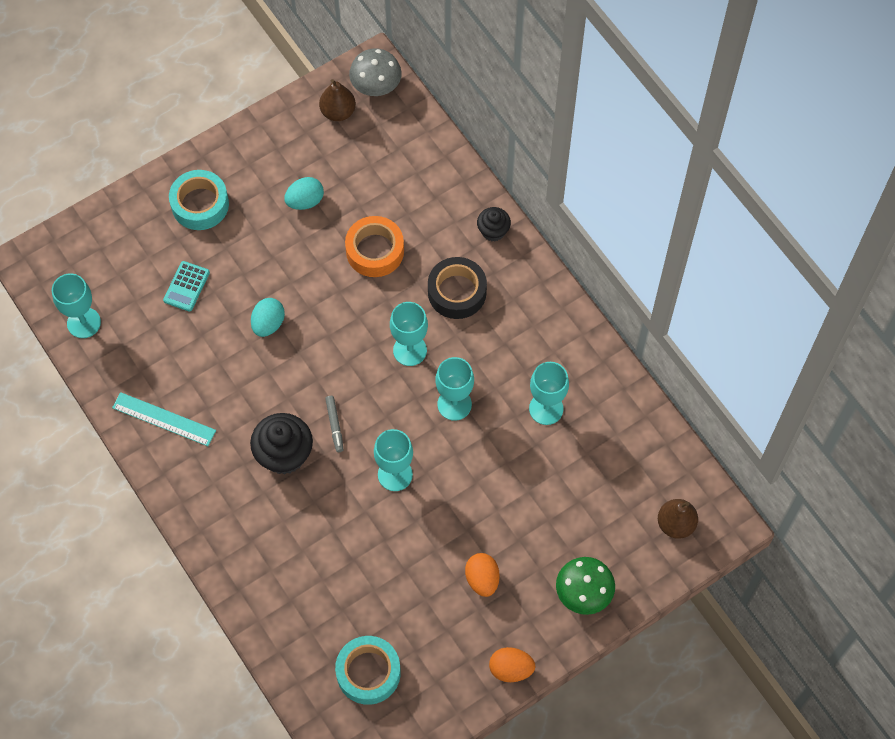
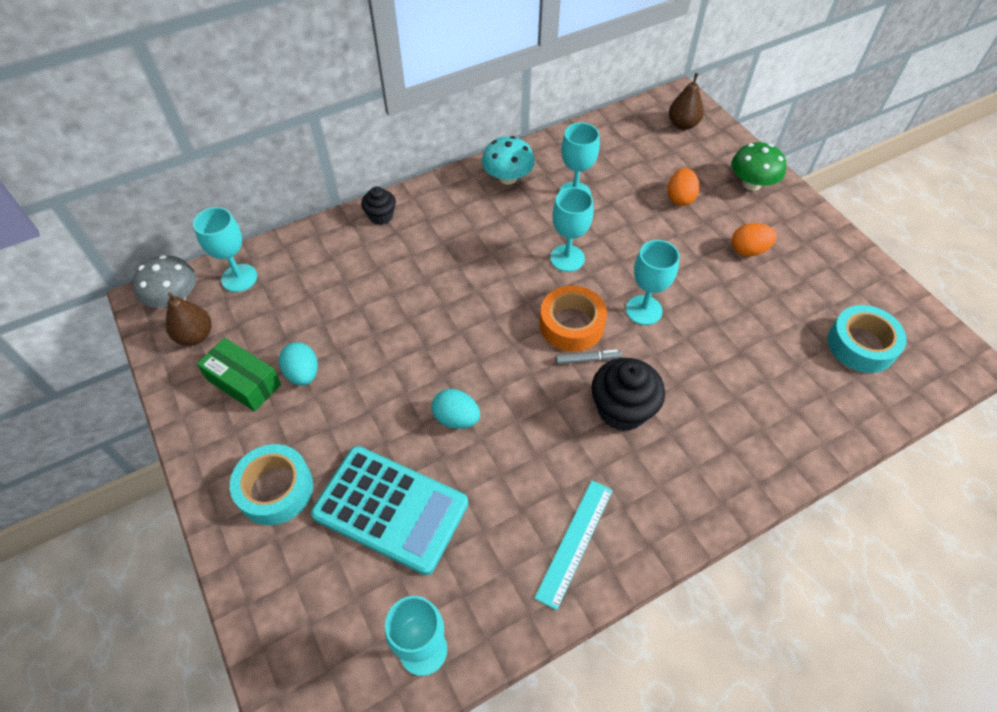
camera: 85 degrees left, 10 degrees down
turquoise calculator [163,261,210,312] -> turquoise calculator [311,446,468,575], size x2.17
orange tape [345,216,404,277] -> orange tape moved to [540,286,607,352]
turquoise goblet [390,302,428,366] -> turquoise goblet moved to [193,207,257,292]
black tape [428,257,487,319] -> none
orange egg [489,647,535,682] -> orange egg moved to [667,168,700,206]
none -> green box [197,338,281,412]
none -> turquoise mushroom [482,136,535,185]

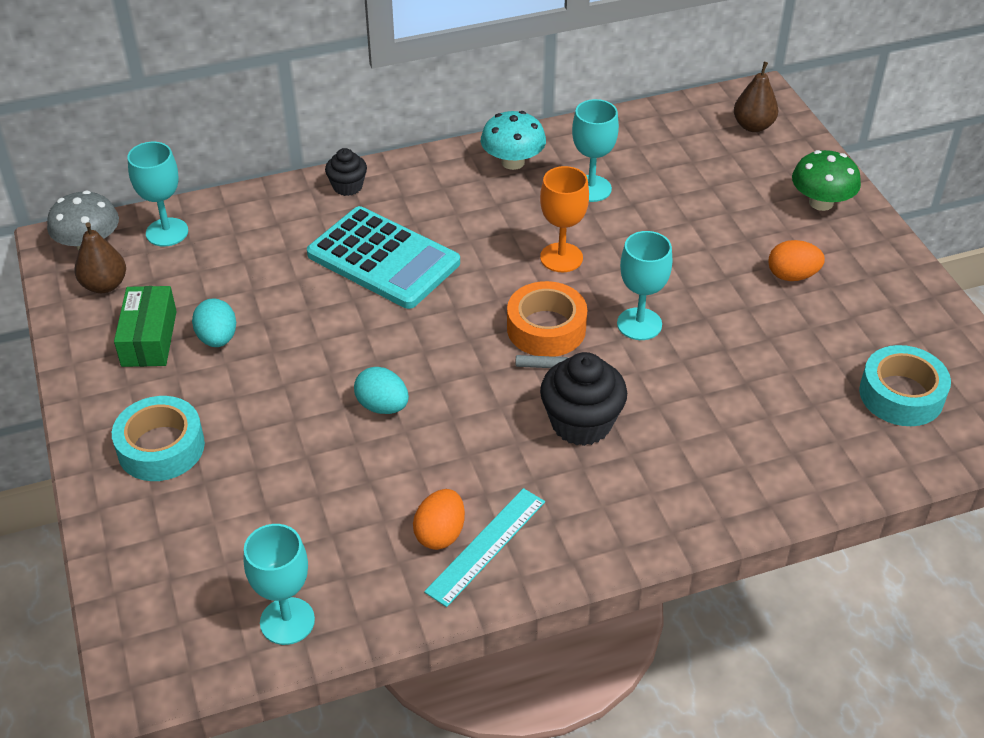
camera: 10 degrees right, 10 degrees down
green box [197,338,281,412] -> green box turned 45 degrees clockwise [114,286,177,367]
turquoise calculator [311,446,468,575] -> turquoise calculator moved to [307,206,460,309]
turquoise goblet [550,187,594,272] -> orange goblet [540,166,589,272]
orange egg [667,168,700,206] -> orange egg moved to [413,489,465,550]

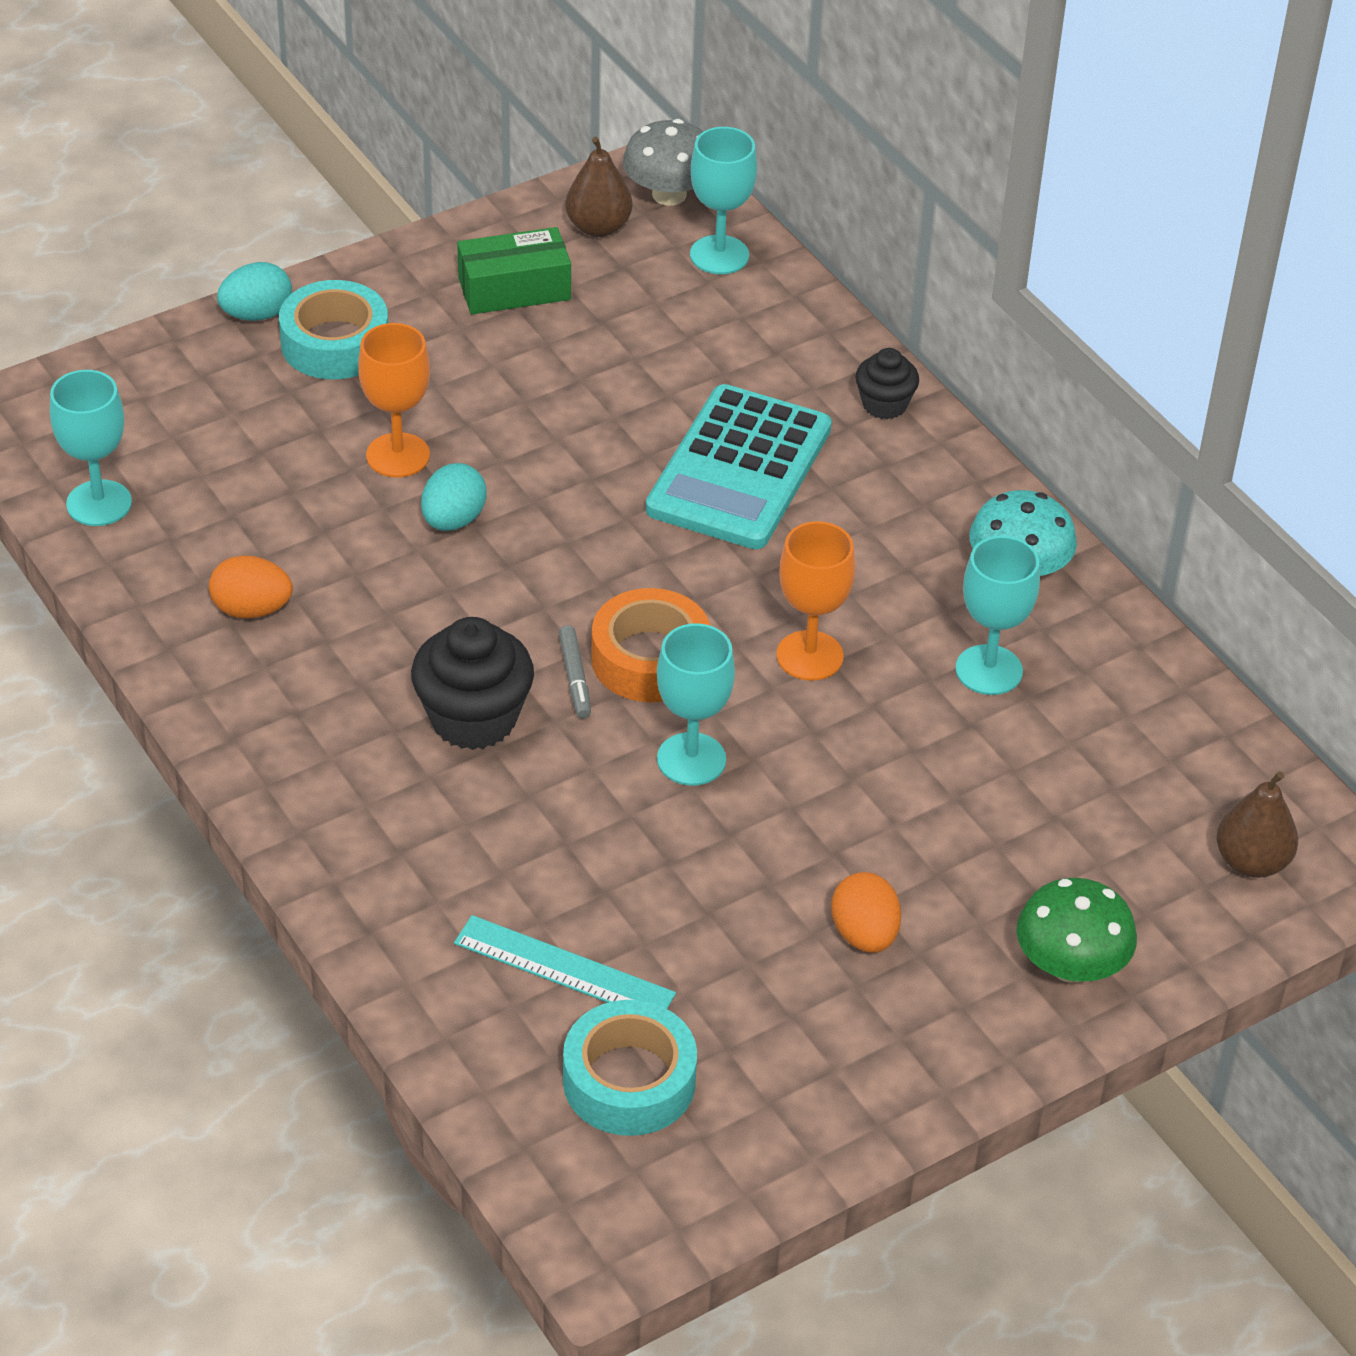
camera: 75 degrees right, 0 degrees up
turquoise egg [192,298,236,347] -> turquoise egg moved to [217,262,292,321]
turquoise ruler [424,488,545,607] -> turquoise ruler moved to [454,915,676,1009]
none -> orange goblet [358,323,430,478]

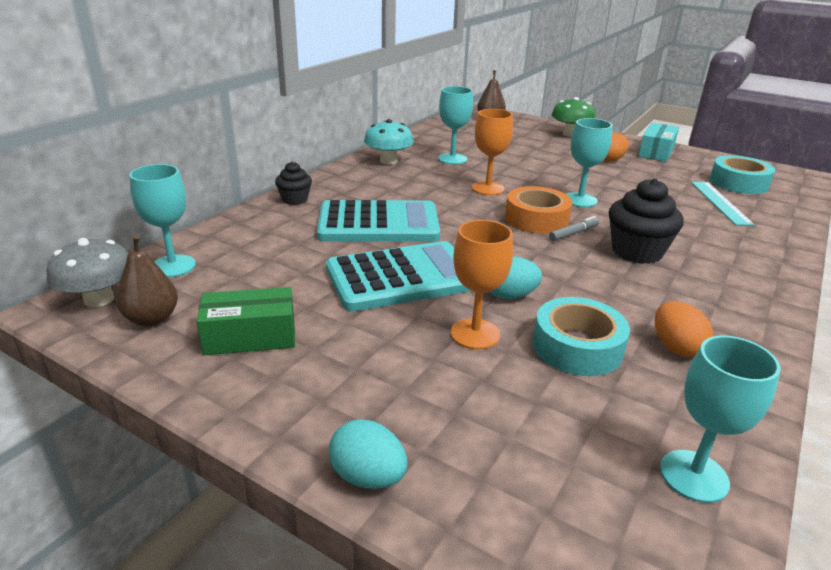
camera: 115 degrees left, 15 degrees down
turquoise tape [279,280,388,379] -> turquoise tape moved to [533,297,630,376]
green box [457,227,571,314] -> green box turned 60 degrees counterclockwise [197,287,295,355]
none -> turquoise calculator [326,241,471,311]
none -> turquoise box [638,123,679,162]

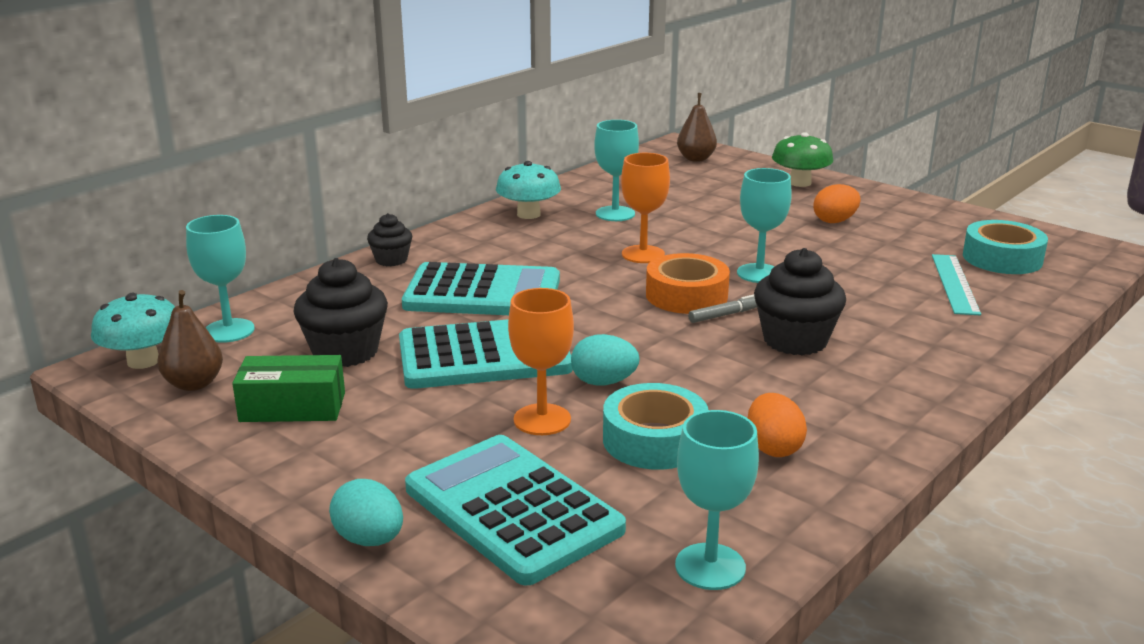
camera: 10 degrees right, 5 degrees down
grey mushroom [47,238,128,307] -> turquoise mushroom [91,293,175,369]
turquoise box [638,123,679,162] -> none
none -> black cupcake [294,258,388,367]
none -> turquoise calculator [405,435,626,586]

